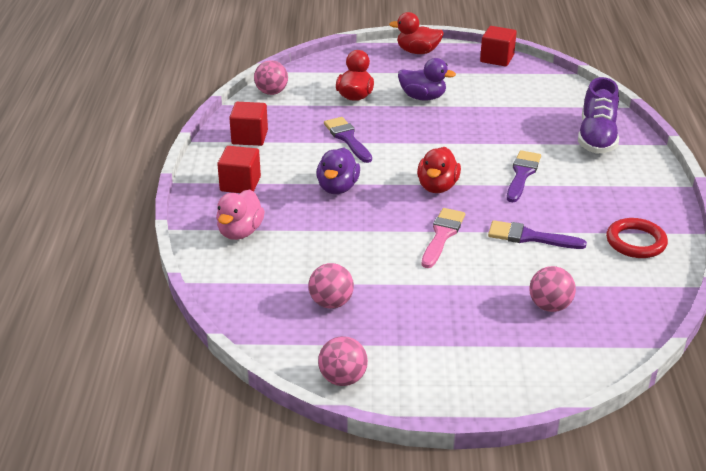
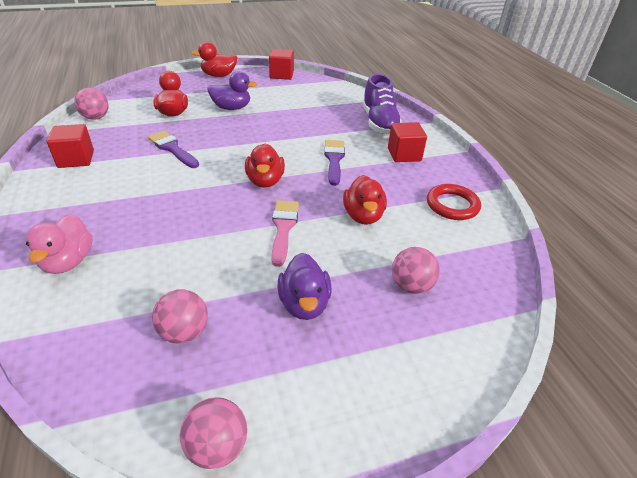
camera: 20 degrees left, 5 degrees up
red cube [217,146,261,193] -> red cube moved to [388,122,427,162]
purple duck [316,147,360,194] -> purple duck moved to [277,253,332,320]
purple brush [488,220,587,249] -> red duck [343,175,387,225]

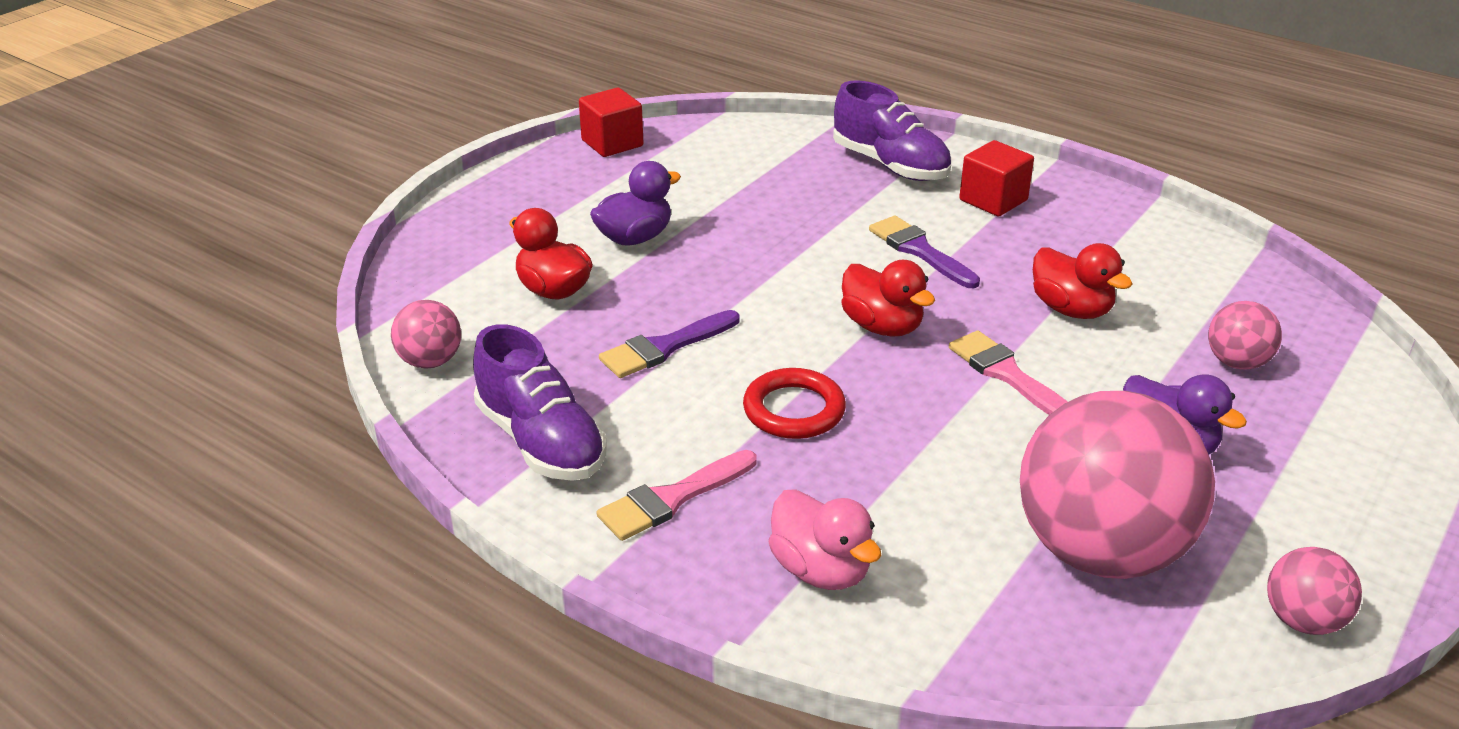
camera: 35 degrees left, 5 degrees down
red cube [47,124,94,168] -> purple shoe [473,324,606,481]
purple brush [148,131,199,168] -> purple brush turned 45 degrees counterclockwise [599,310,740,378]
pink ball [152,289,208,344] -> pink ball [1020,391,1215,579], size x2.23
red duck [192,41,237,77] -> none
red ring [427,184,481,220] -> red ring moved to [743,368,846,439]
none -> pink brush [596,450,757,541]

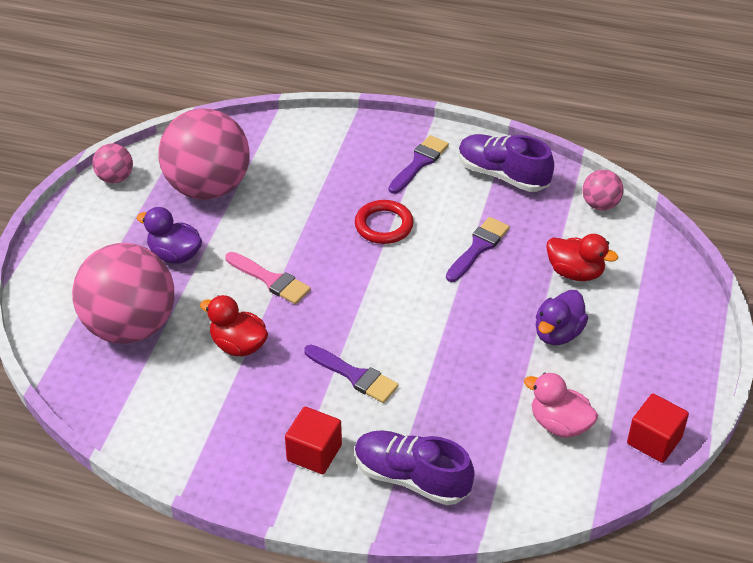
camera: 160 degrees right, 10 degrees up
pink brush [596,450,757,541] -> purple brush [389,135,449,194]
pink duck [769,489,881,590] -> pink duck moved to [524,372,598,438]
red duck [841,260,935,337] -> none
pink ball [1208,301,1282,370] -> pink ball [72,243,174,344], size x2.23

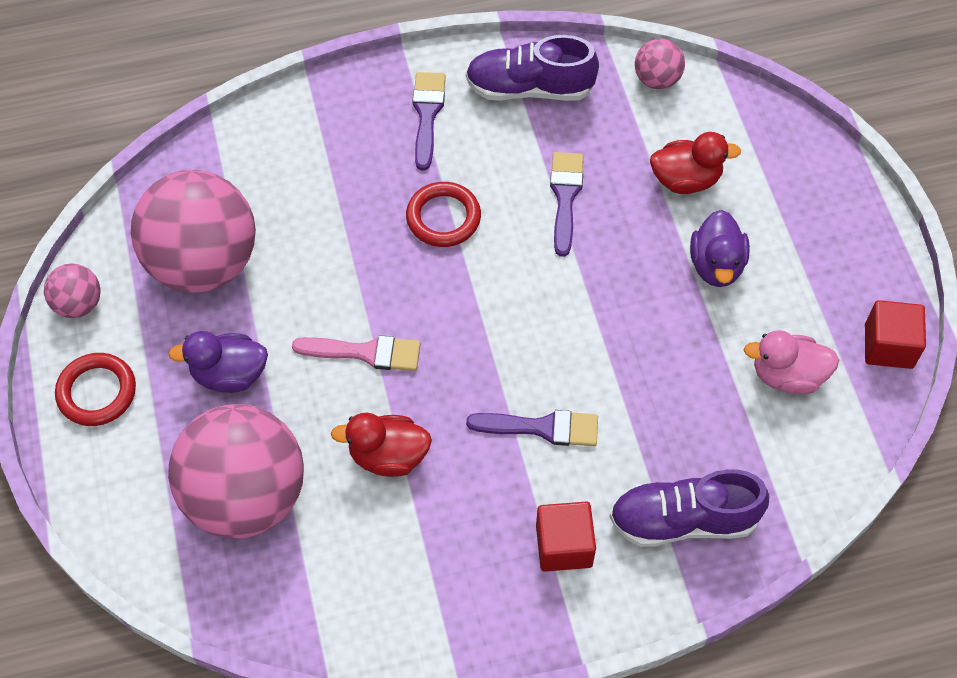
camera: 30 degrees left, 15 degrees up
none -> red ring [55,353,136,426]

